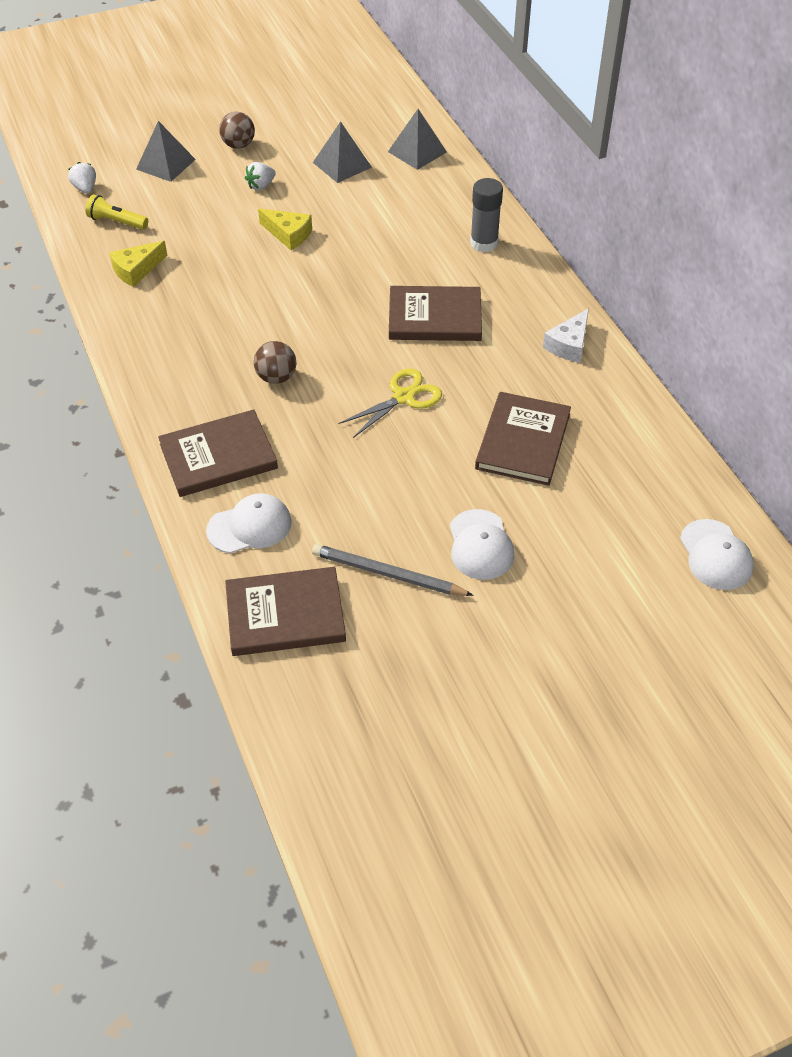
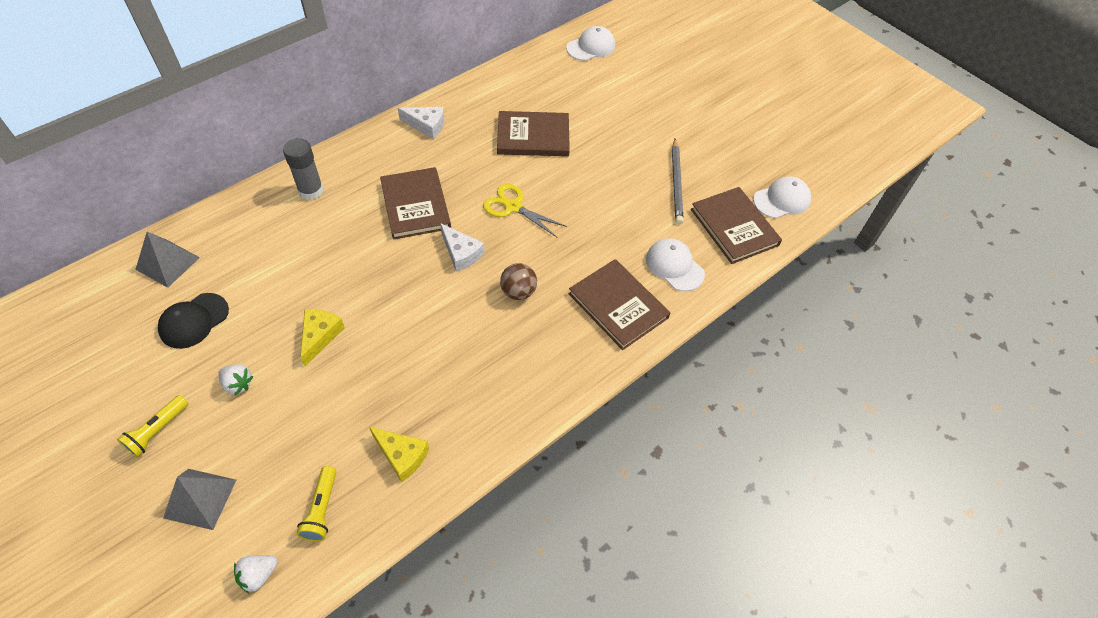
camera: 110 degrees left, 5 degrees up
brown ball [219,112,255,149] -> yellow flashlight [117,395,189,458]
grey pyramid [313,121,372,183] -> black cap [158,293,229,349]
white cap [450,509,514,580] -> white cap moved to [753,176,811,219]
none -> white cheese [440,223,485,272]

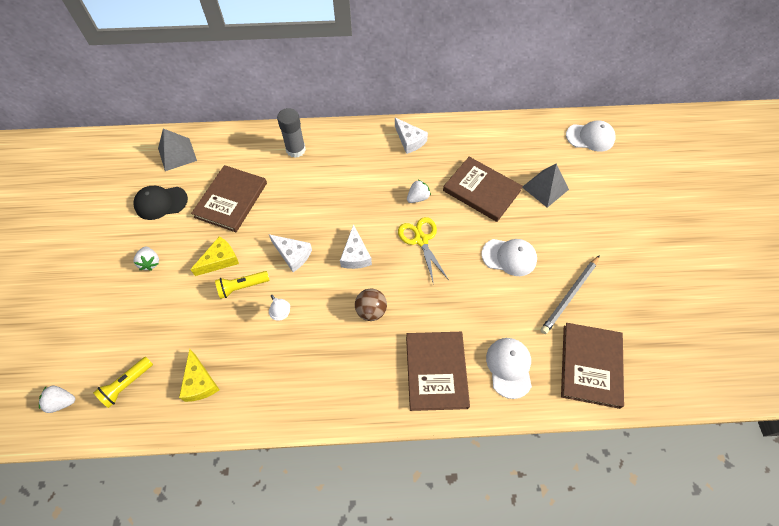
camera: 40 degrees right, 5 degrees up
yellow flashlight [117,395,189,458] -> yellow flashlight moved to [215,271,269,299]
grey pyramid [163,469,236,530] -> grey pyramid moved to [522,164,569,208]
brown book [380,167,451,240] -> brown book moved to [191,165,267,232]
white cap [753,176,811,219] -> white cap moved to [482,239,537,276]
none -> white cheese [269,234,312,272]
none -> white lamp [269,295,290,321]
none -> white strawberry [407,180,431,203]

